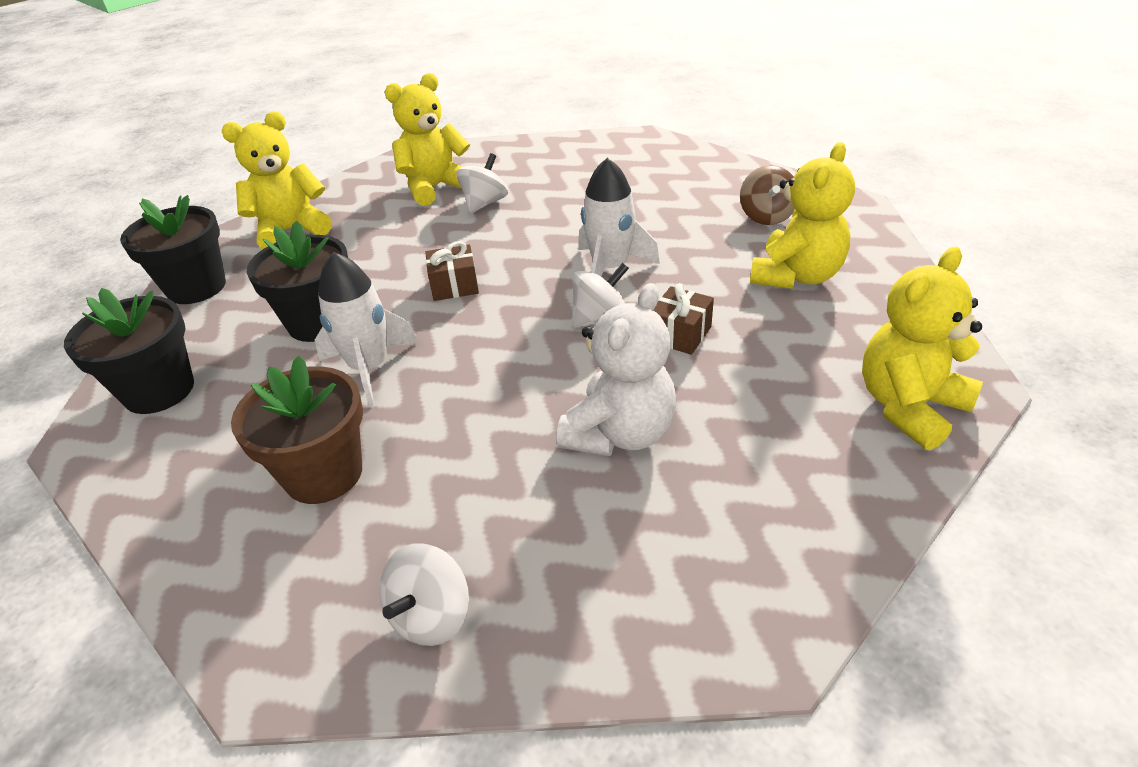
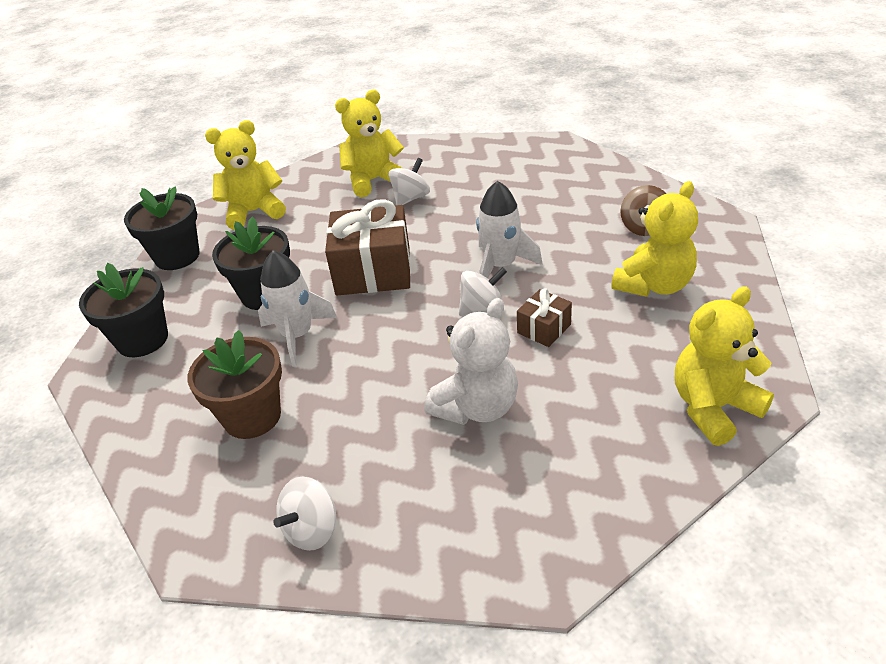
camera: 10 degrees right, 0 degrees up
brown gift [425,241,479,301] -> brown gift [325,199,411,295], size x2.03

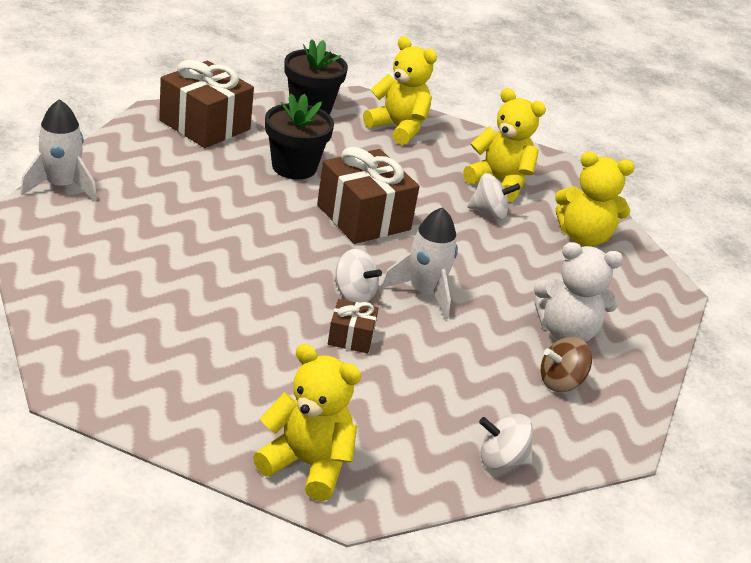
camera: 50 degrees right, 5 degrees down
black flower pot [79,263,168,357] -> brown gift [159,60,254,148]
brown flower pot [188,330,282,439] -> none
white rocket [258,250,337,367] -> white rocket moved to [20,99,97,201]
white spinning top [273,477,336,551] -> white spinning top moved to [479,414,533,469]
white teddy bear [424,298,518,425] -> white teddy bear moved to [534,242,623,342]
yellow teddy bear [611,181,698,297] -> yellow teddy bear moved to [555,152,635,246]

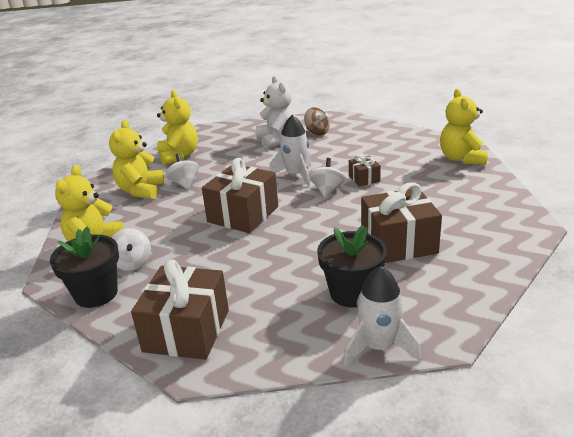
camera: 110 degrees left, 5 degrees down
black flower pot [265,94,334,179] -> black flower pot moved to [317,225,387,308]
white spinning top [479,414,533,469] -> white spinning top moved to [111,228,151,271]
none -> brown gift [361,182,442,263]

